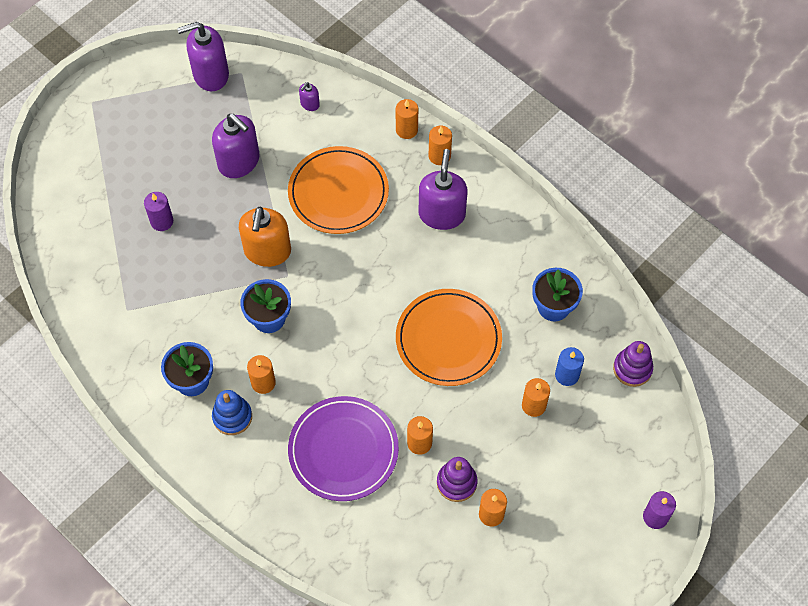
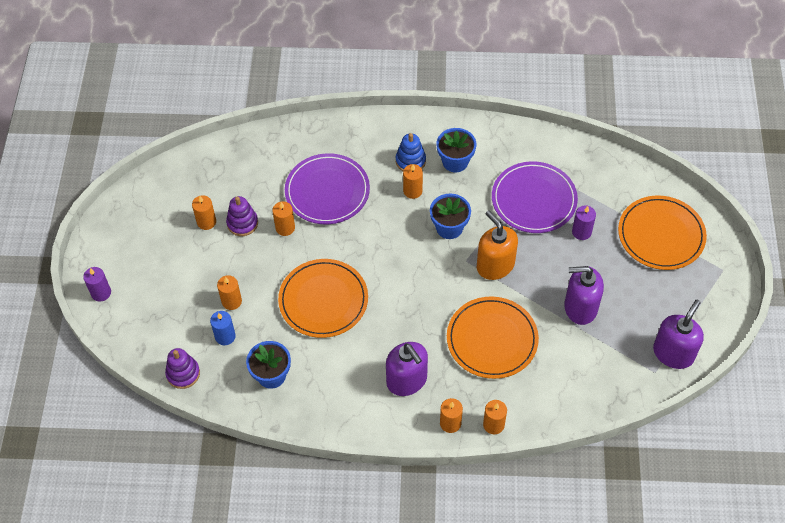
camera: 140 degrees right, 5 degrees down
purple soap dispenser [299,82,320,111] -> none
none -> purple plate [492,161,578,233]
none -> orange plate [618,196,707,270]

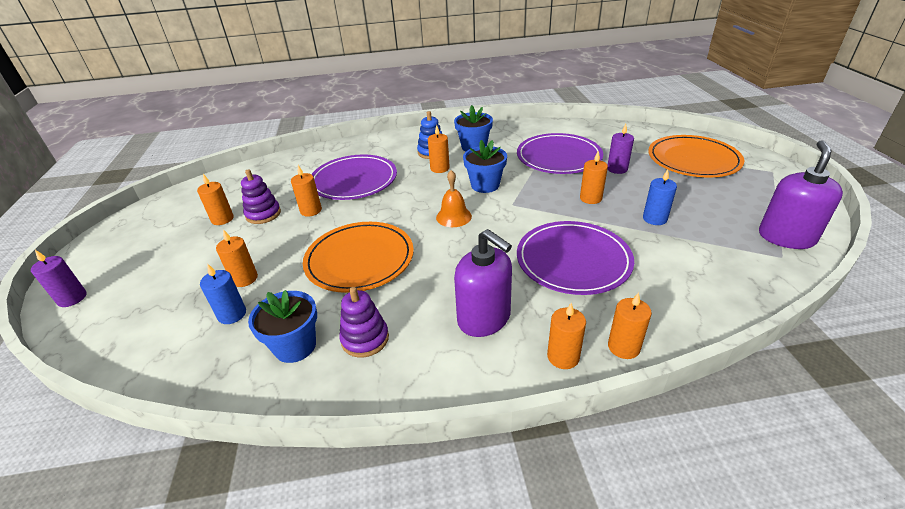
camera: 10 degrees left, 20 degrees down
purple stacking toy [165,348,200,389] -> purple stacking toy moved to [339,287,389,358]
orange plate [447,296,539,379] -> purple plate [517,221,634,295]
orange soap dispenser [477,211,518,280] -> none
purple soap dispenser [564,266,604,325] -> blue candle [643,169,677,225]
none -> orange bell [436,170,472,227]
none -> orange candle [580,151,608,204]

